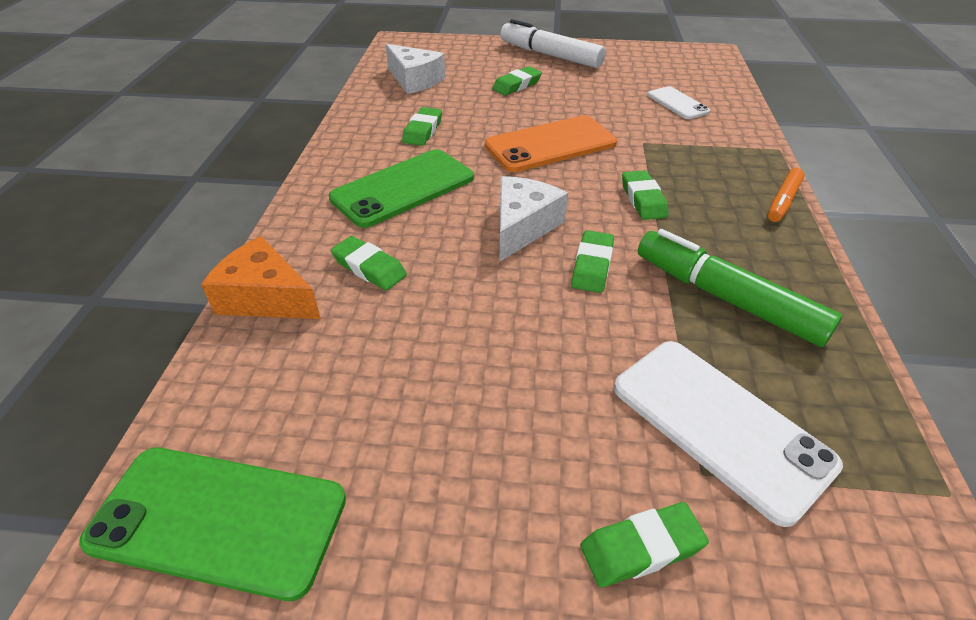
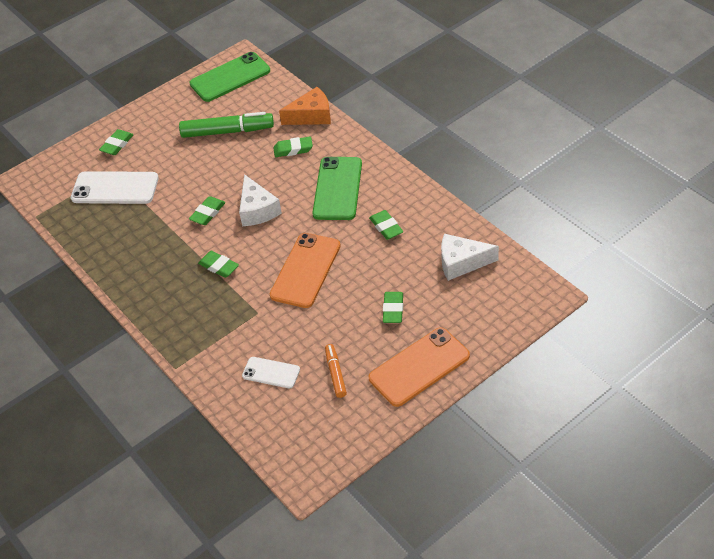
camera: 140 degrees right, 5 degrees up
white marker [500,19,606,68] -> orange phone [369,327,470,407]
green eraser [571,230,614,293] -> green eraser turned 60 degrees clockwise [189,196,225,225]
green marker [638,229,842,347] -> green marker moved to [179,112,274,138]
orange marker [768,168,805,222] -> orange marker moved to [325,344,347,398]

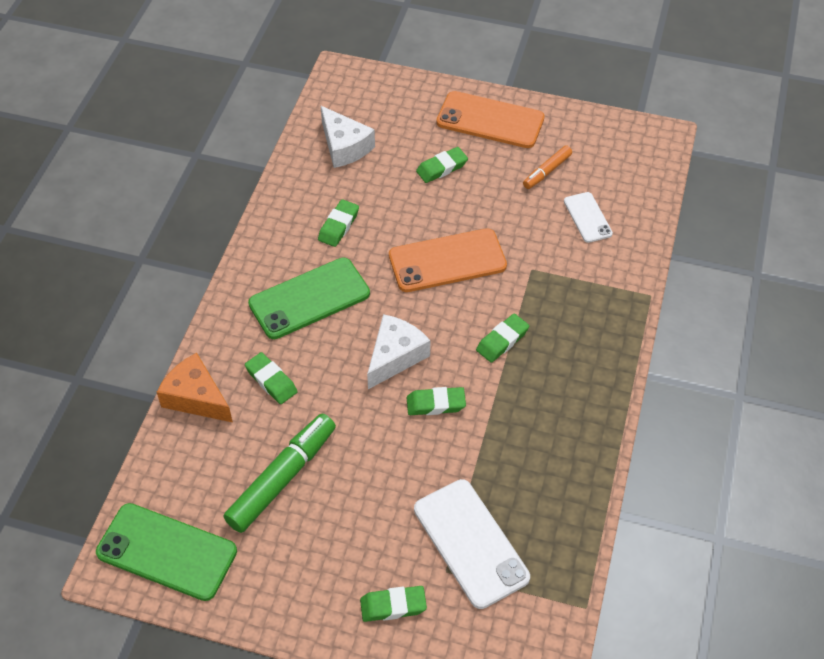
camera: 130 degrees left, 5 degrees up
green marker [179,112,274,138] -> green marker turned 75 degrees clockwise [223,414,336,533]
green eraser [198,251,239,278] -> green eraser turned 45 degrees clockwise [476,314,529,363]

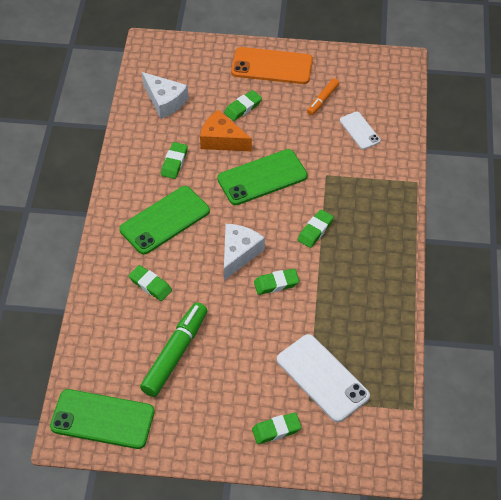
camera: 10 degrees left, 0 degrees up
orange cheese [157,353,233,422] -> orange cheese moved to [200,109,252,151]
orange phone [389,228,507,292] -> green phone [217,149,308,205]

